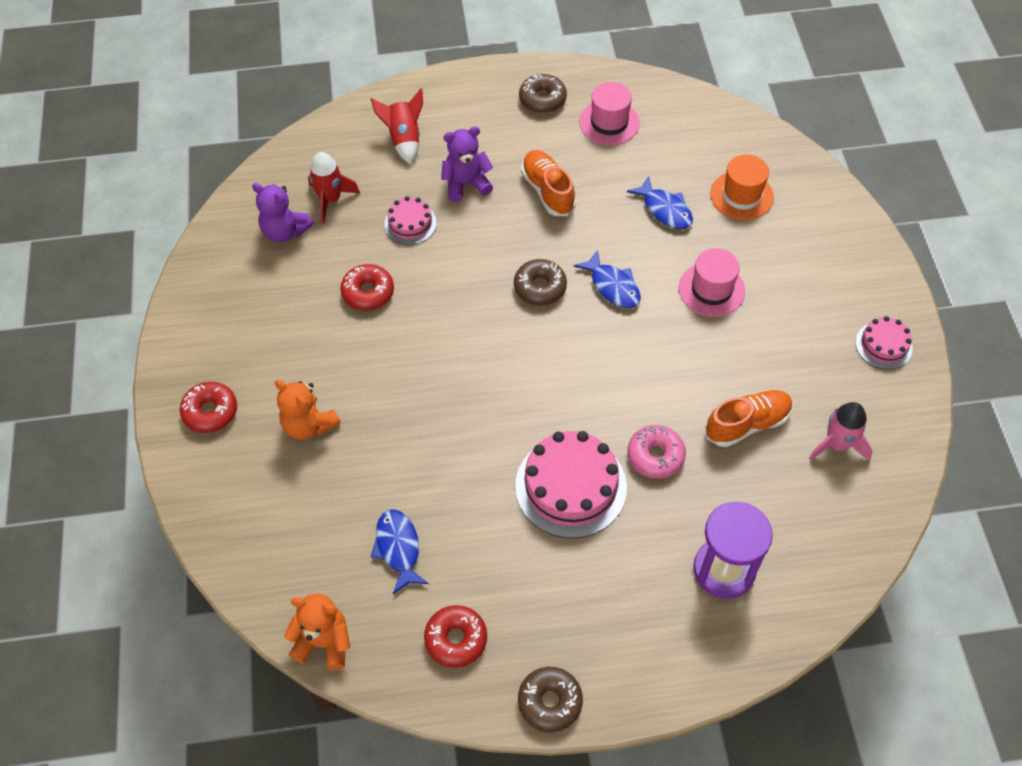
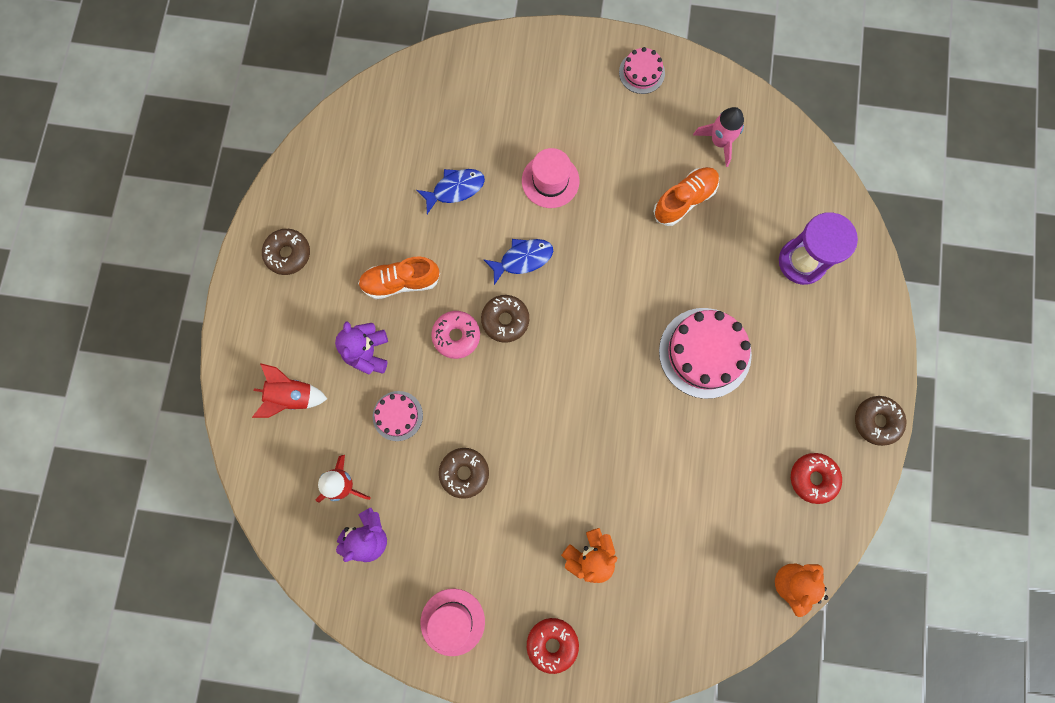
camera: 75 degrees left, 20 degrees up
red donut [340,264,394,311] -> brown donut [439,448,489,499]
blue fish [371,509,429,594] -> none
pink hat [579,82,640,145] -> pink hat moved to [421,589,485,656]
pink donut [627,425,686,479] -> pink donut moved to [431,311,480,359]
orange shoe [706,390,793,447] -> orange shoe turned 60 degrees clockwise [653,167,719,226]
orange hat [710,155,774,220] -> none

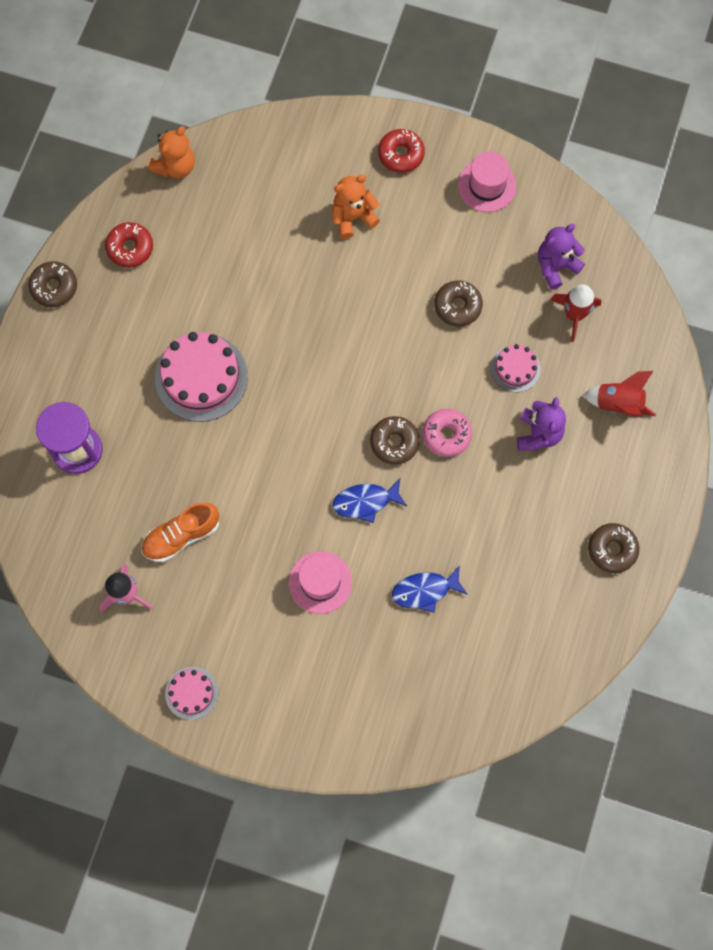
camera: 170 degrees left, 5 degrees down
orange shoe [358,256,440,299] -> none

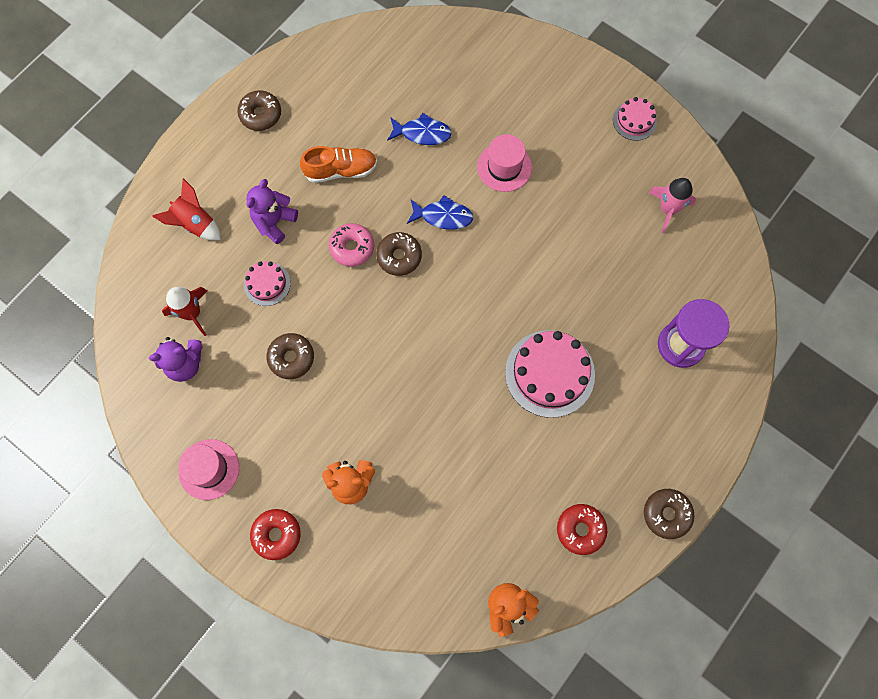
camera: 160 degrees left, 0 degrees up
orange shoe [141,502,219,562] -> orange shoe moved to [300,146,377,183]

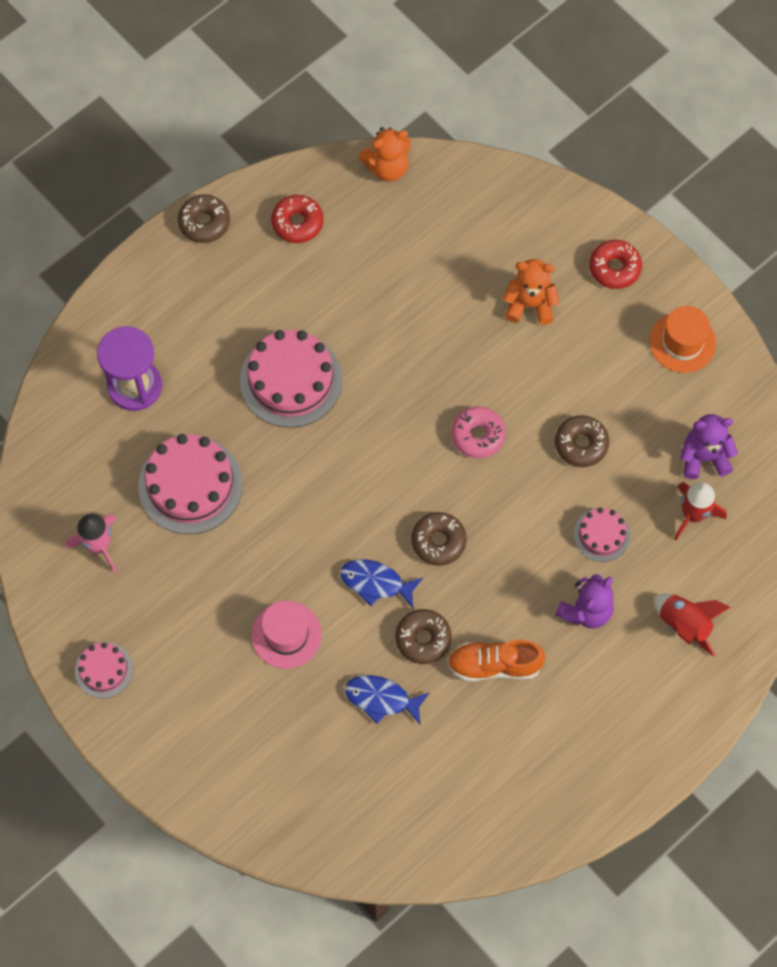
camera: 170 degrees left, 5 degrees down
pink hat [178,439,239,500] -> orange hat [650,306,716,373]
brown donut [237,90,281,131] -> brown donut moved to [395,609,452,664]
pink donut [329,223,374,267] -> pink donut moved to [451,407,506,458]
none -> pink cake [138,434,243,534]

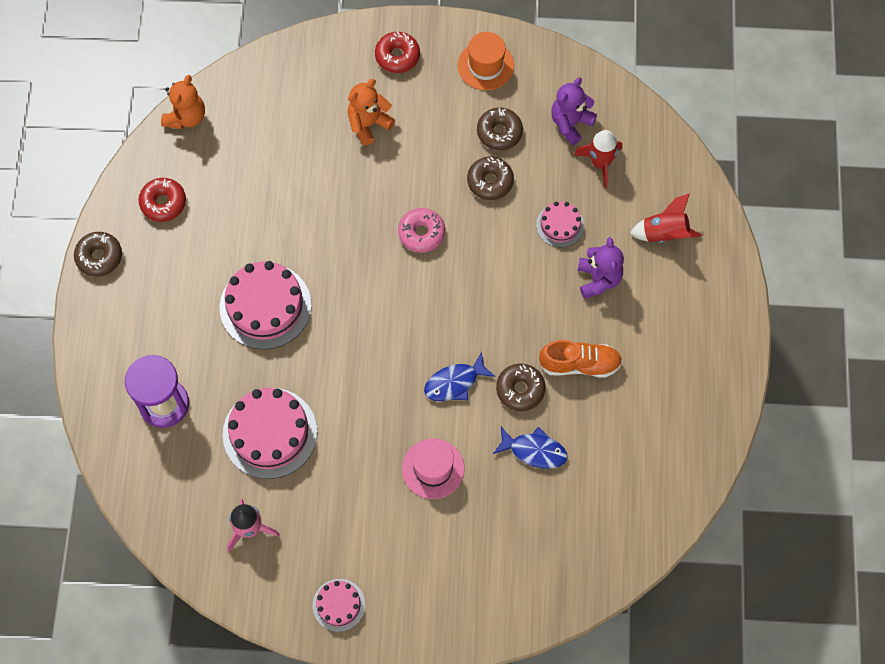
camera: 45 degrees left, 0 degrees up
blue fish [345,675,429,724] -> blue fish turned 135 degrees counterclockwise [493,427,567,469]
brown donut [411,512,467,566] -> brown donut moved to [477,107,523,150]
orange shoe [447,640,545,682] -> orange shoe turned 135 degrees counterclockwise [539,340,623,377]

